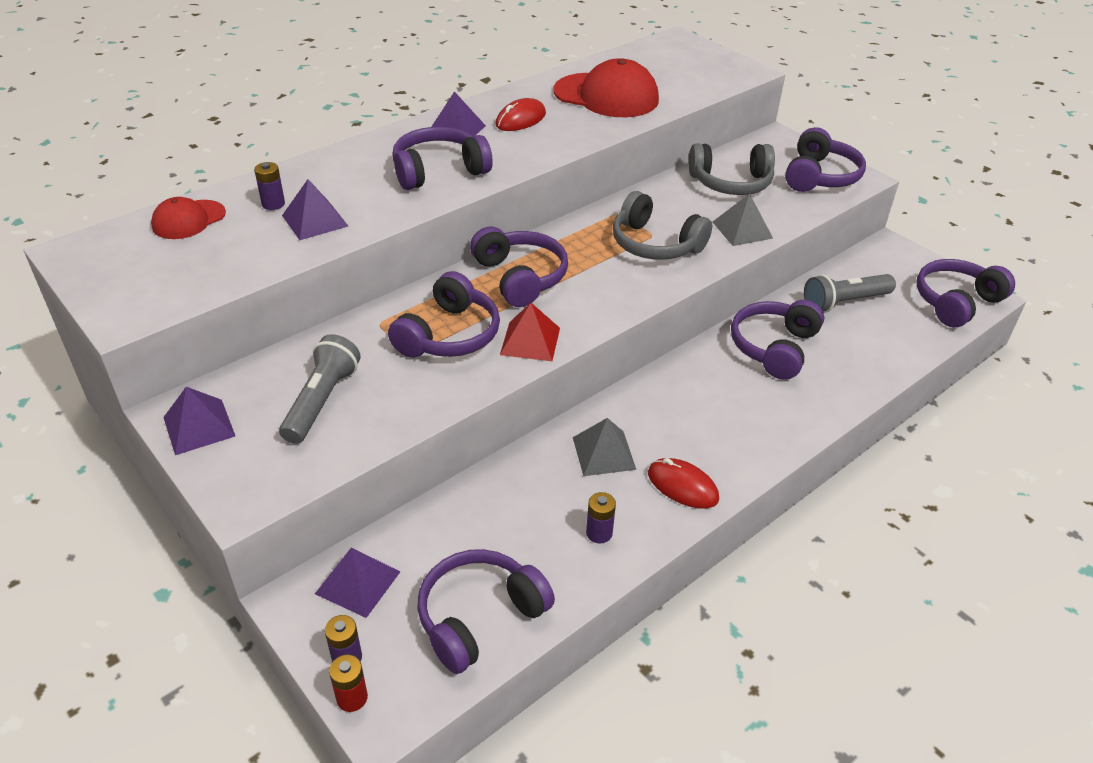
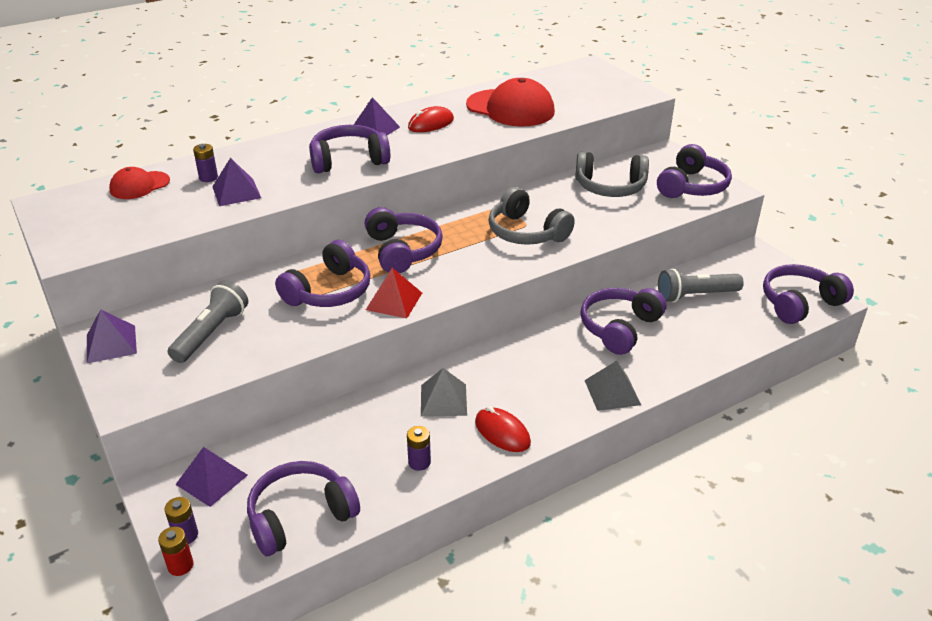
camera: 10 degrees right, 5 degrees down
grey pyramid [713,193,773,246] -> grey pyramid moved to [584,361,641,411]

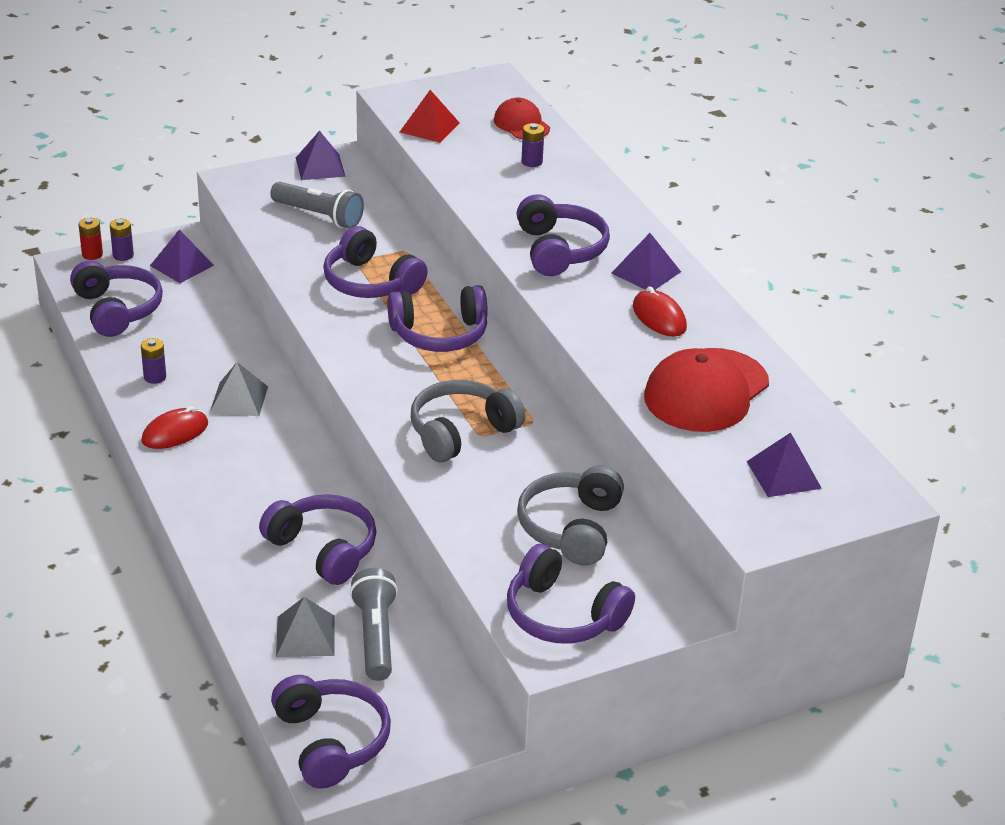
camera: 95 degrees right, 0 degrees up
purple pyramid [212,158,261,206] -> purple pyramid moved to [747,432,822,497]
red pyramid [366,268,422,318] -> red pyramid moved to [400,90,460,143]
grey pyramid [584,361,641,411] -> grey pyramid moved to [276,597,335,657]

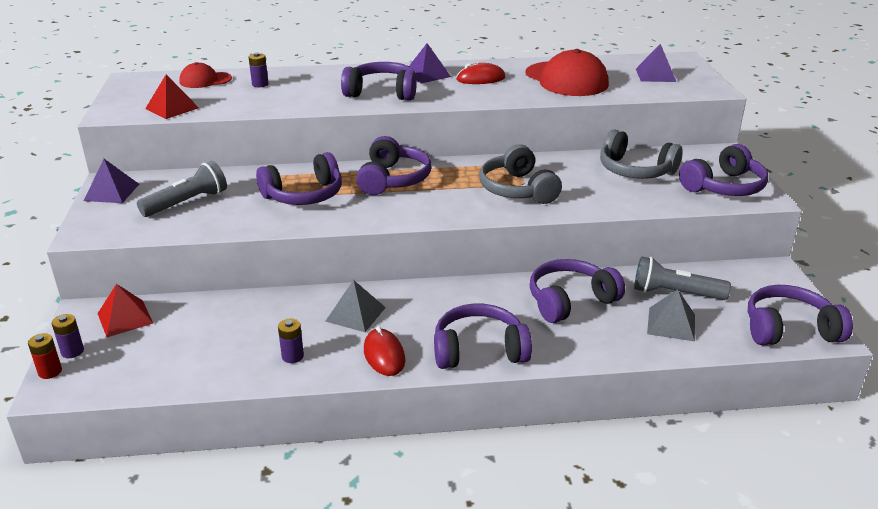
camera: 70 degrees left, 5 degrees down
purple headphones [70,260,163,337] -> purple headphones moved to [434,304,532,369]
purple pyramid [150,230,214,283] -> red pyramid [97,284,153,337]

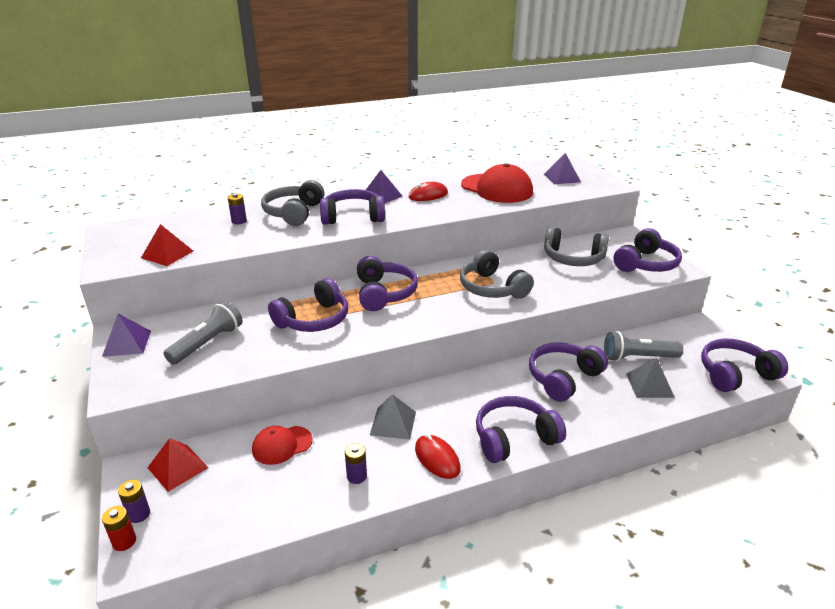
camera: 15 degrees left, 0 degrees up
red cap [179,62,232,88] -> red cap moved to [252,426,313,465]
none -> grey headphones [261,180,324,226]

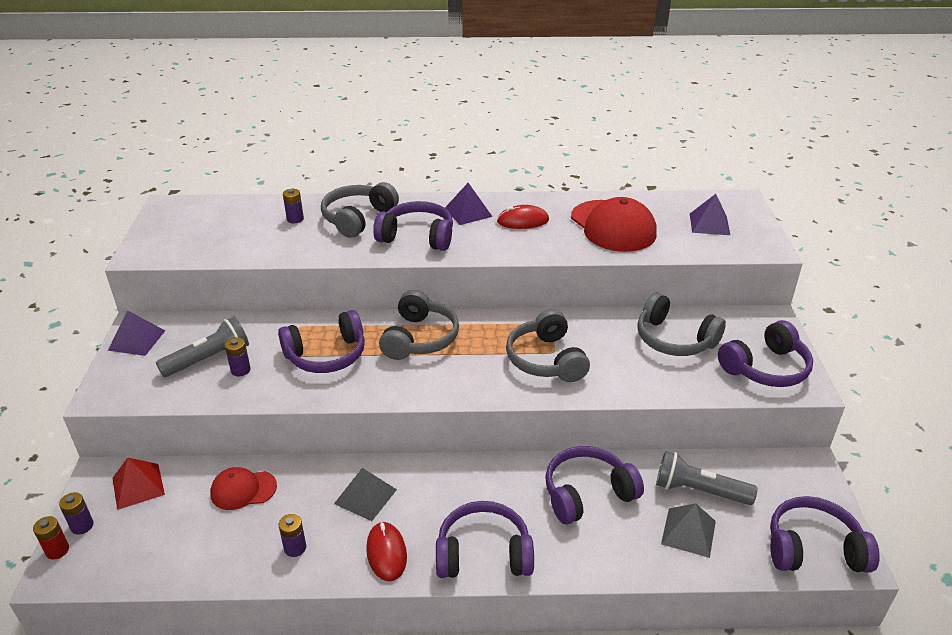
camera: 20 degrees right, 5 degrees up
red pyramid [141,224,193,266] -> none
purple headphones [357,256,418,311] -> grey headphones [379,290,459,360]
none -> purple battery [225,337,251,377]

